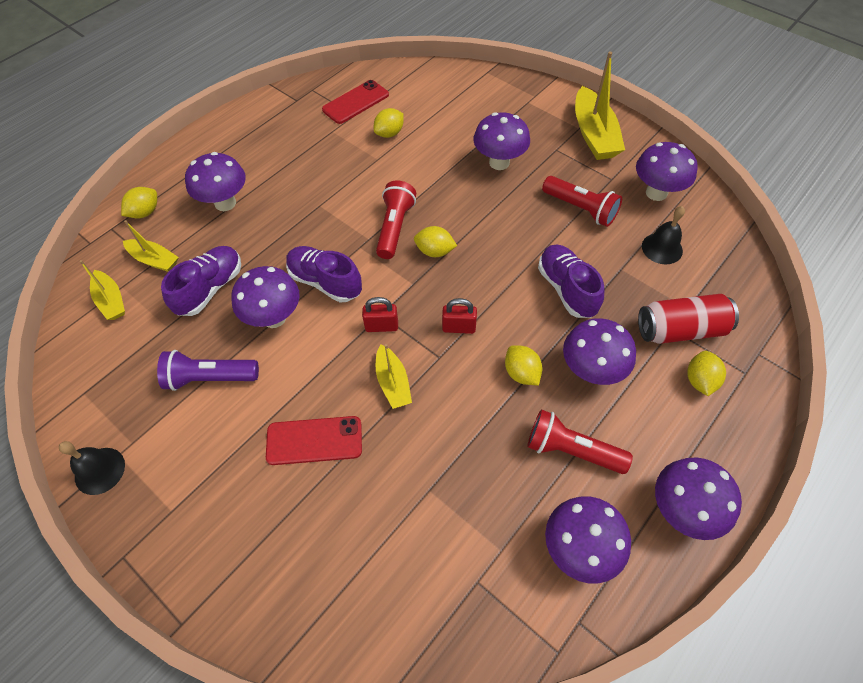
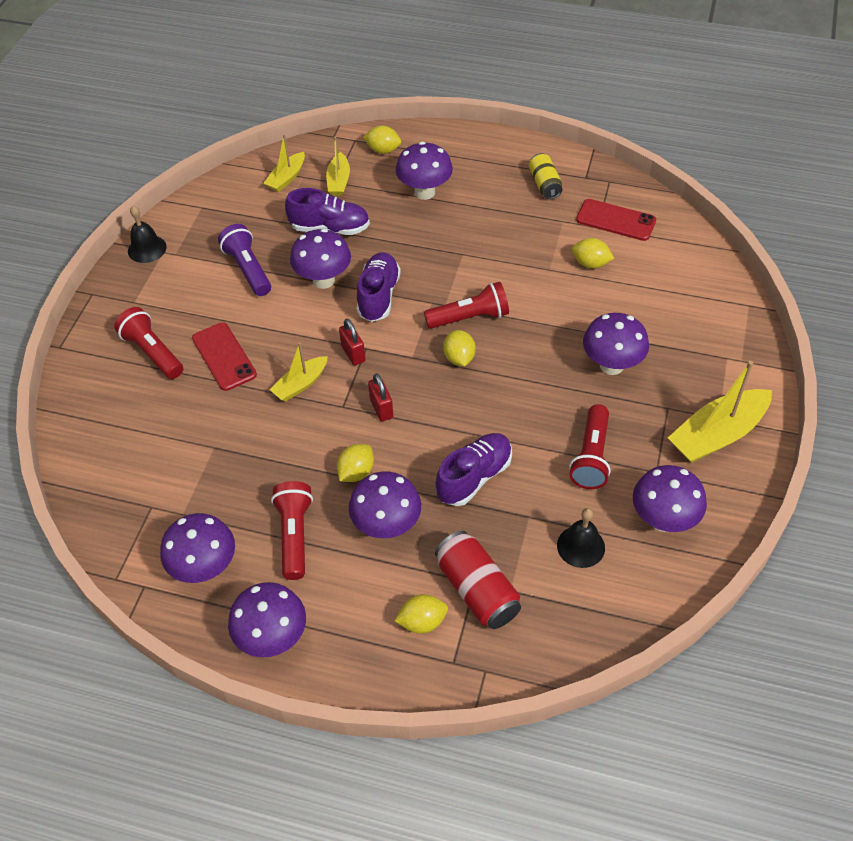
camera: 65 degrees right, 5 degrees down
none -> red flashlight [114,307,183,379]
none -> yellow can [529,153,562,199]

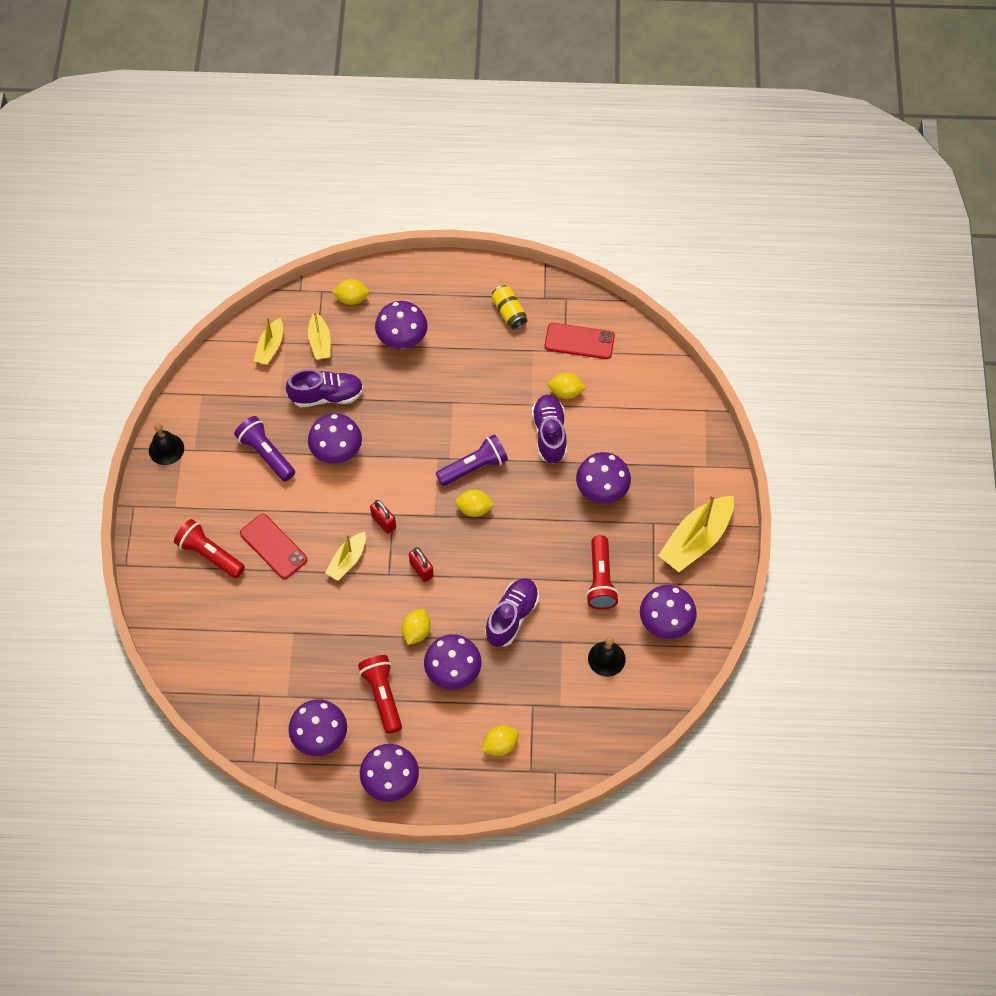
camera: 15 degrees left, 10 degrees up
purple shoe [357,252,401,322] -> purple shoe moved to [531,395,567,463]
red flashlight [424,282,509,329] -> purple flashlight [436,434,508,486]
red can [435,531,521,629] -> none
yellow lemon [443,330,476,366] -> yellow lemon turned 60 degrees counterclockwise [455,489,494,517]

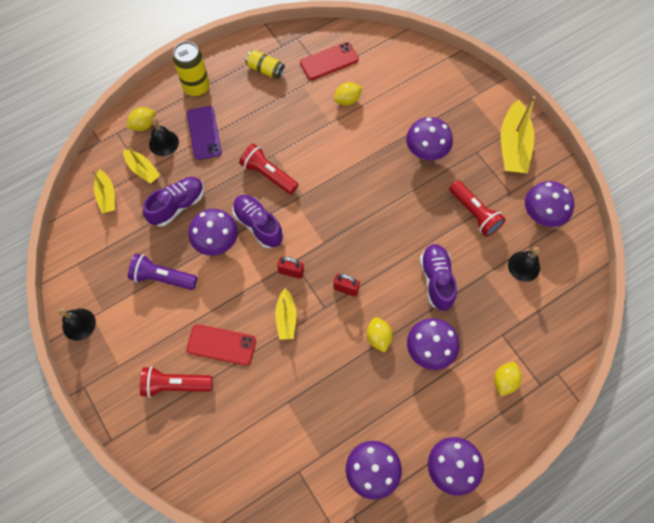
camera: 35 degrees left, 5 degrees up
red flashlight [358,655,402,734] -> red flashlight moved to [239,144,298,194]
purple mushroom [375,301,427,349] -> purple phone [187,106,222,160]
purple flashlight [436,434,508,486] -> none
yellow lemon [455,489,494,517] -> none
purple shoe [531,395,567,463] -> purple shoe moved to [232,195,283,249]
none -> black bell [149,118,179,156]
none -> yellow can [173,41,210,97]

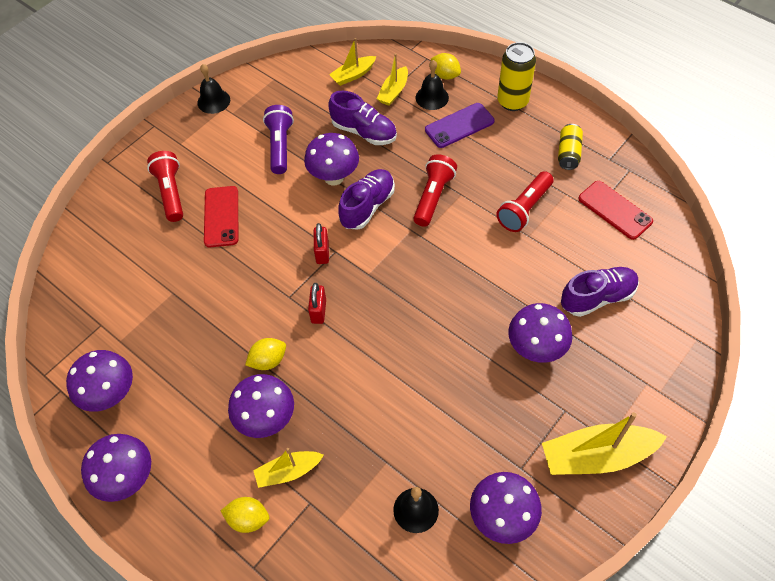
camera: 75 degrees right, 10 degrees down
yellow boat [275,288,296,340] -> yellow boat moved to [253,448,324,488]
yellow lemon [334,82,362,106] -> none
purple shoe [420,244,457,311] -> purple shoe moved to [561,267,639,317]
red flashlight [449,180,506,237] -> red flashlight moved to [496,171,553,232]

